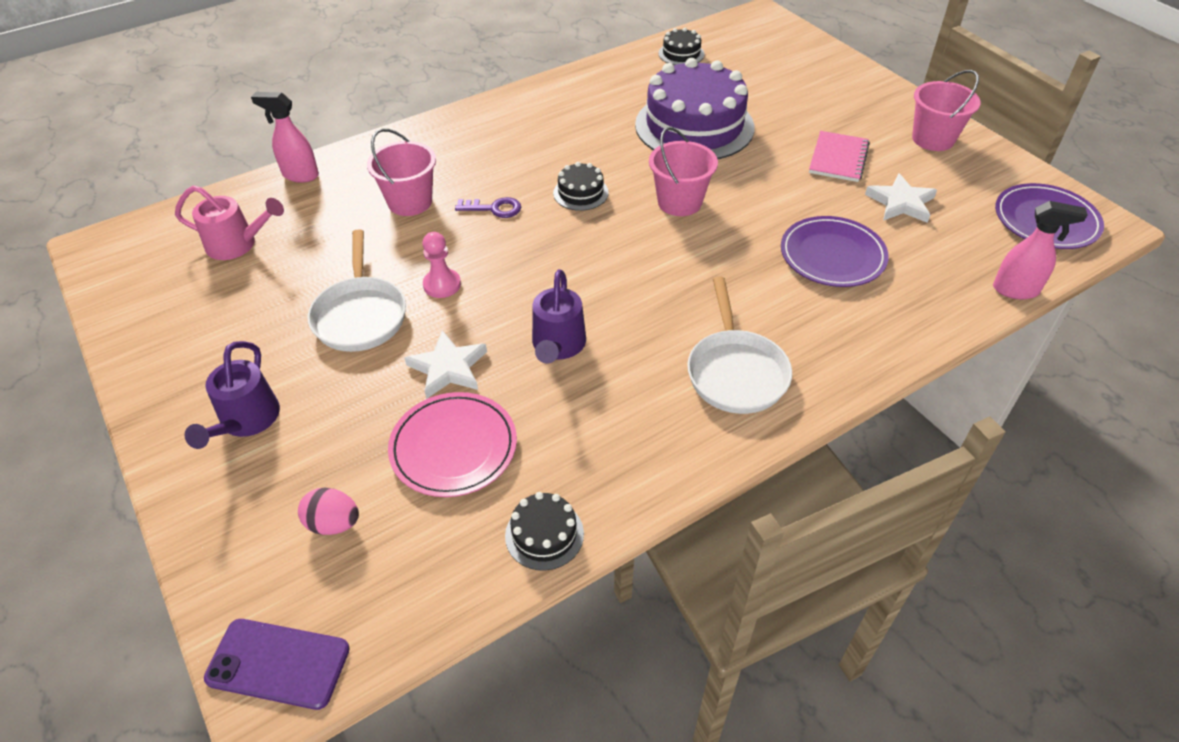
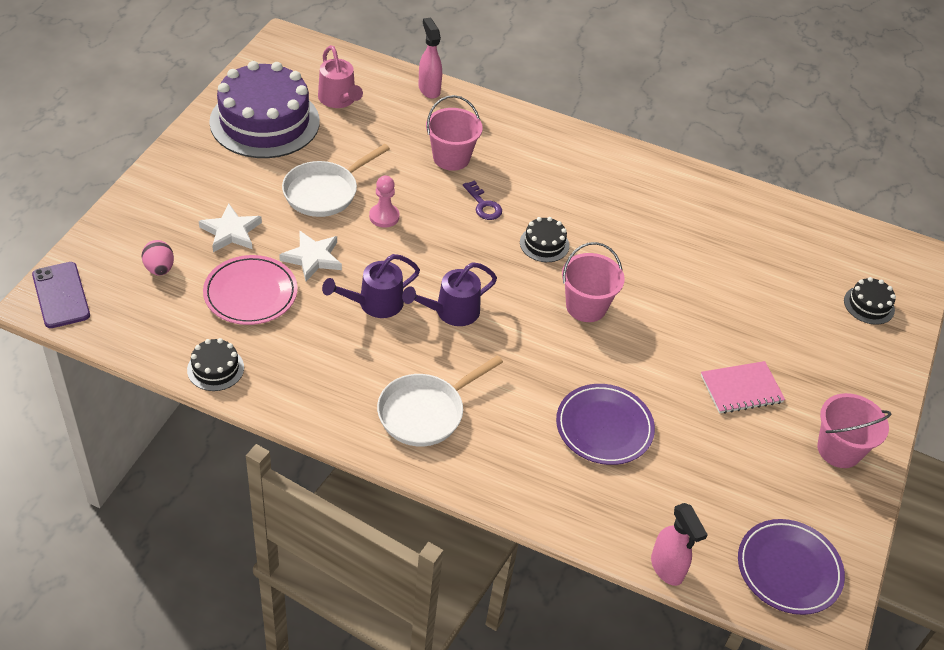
camera: 50 degrees right, 0 degrees up
purple watering can [184,341,280,449] -> purple watering can moved to [402,262,497,326]
purple cake [635,58,754,159] -> purple cake moved to [209,61,320,158]
black cake [658,28,704,65] -> black cake moved to [844,277,896,325]
white star [865,173,937,223] -> white star moved to [199,204,262,252]

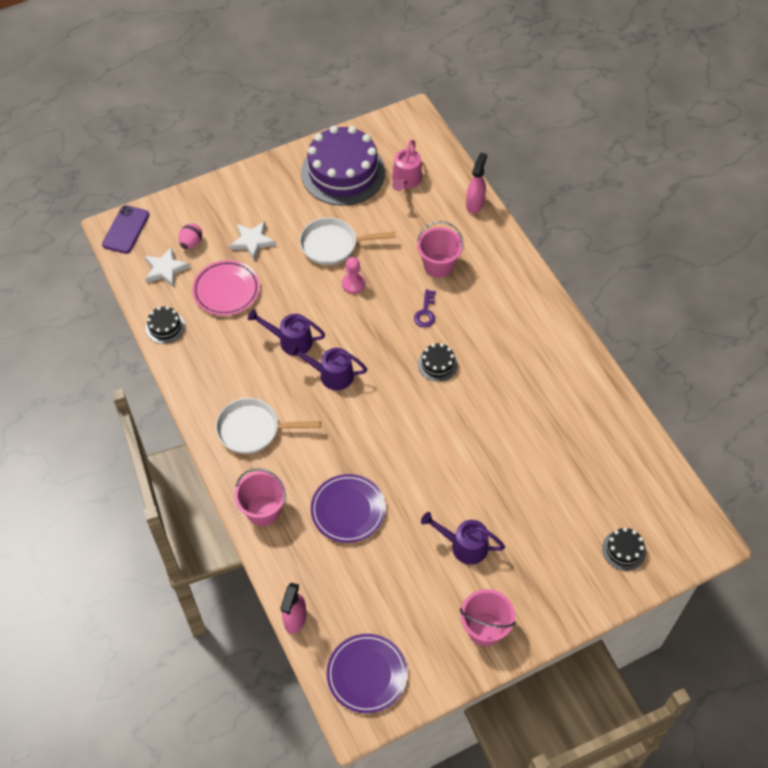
camera: 45 degrees right, 10 degrees up
white star [279,231,342,281] -> white star moved to [145,247,190,287]
pink bucket [562,242,625,322] -> pink bucket moved to [234,468,286,526]
pink notebook [701,361,785,414] -> purple watering can [421,512,505,565]

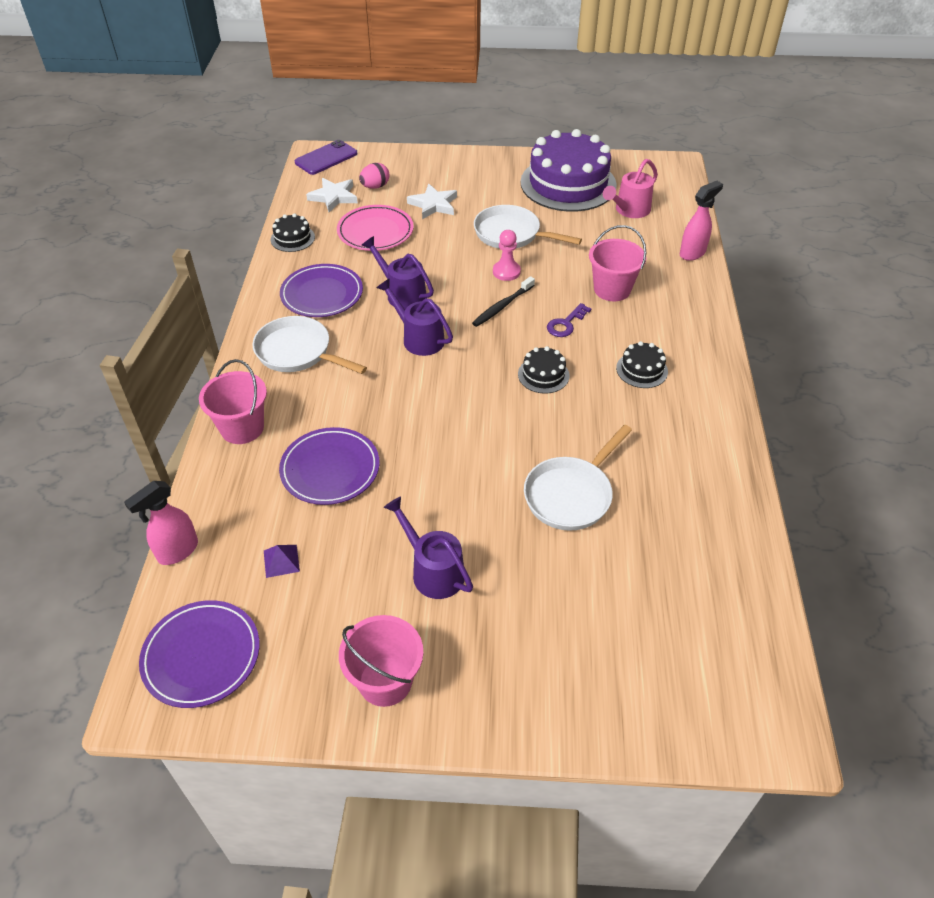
camera: 30 degrees right, 10 degrees down
black cake [602,527,646,571] -> black cake moved to [616,341,668,388]
none -> purple pyramid [264,545,300,578]
none -> purple plate [280,264,363,317]
none -> black toothbrush [472,276,535,327]
none -> white pan [524,425,632,531]

